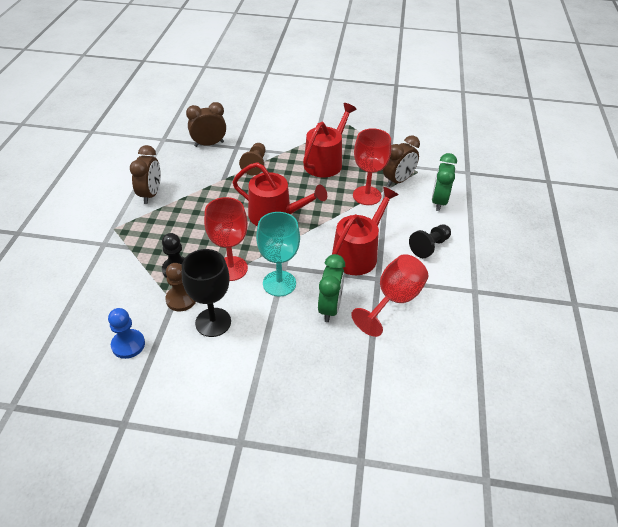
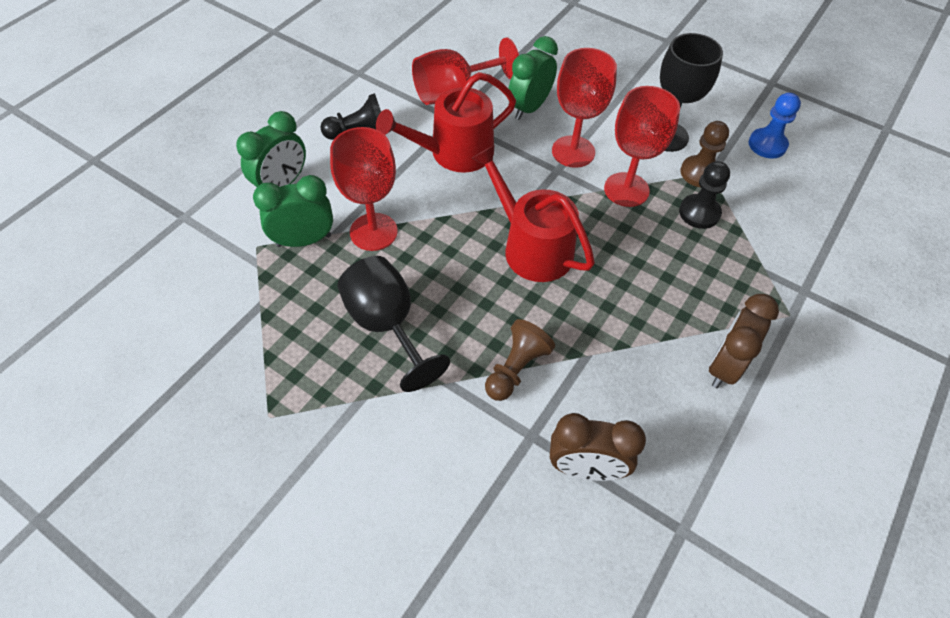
camera: 155 degrees left, 10 degrees up
turquoise goblet [256,212,300,297] -> red goblet [552,48,617,168]
red watering can [303,103,357,177] -> black goblet [337,256,450,392]
brown clock [383,135,420,187] -> green clock [253,175,333,247]

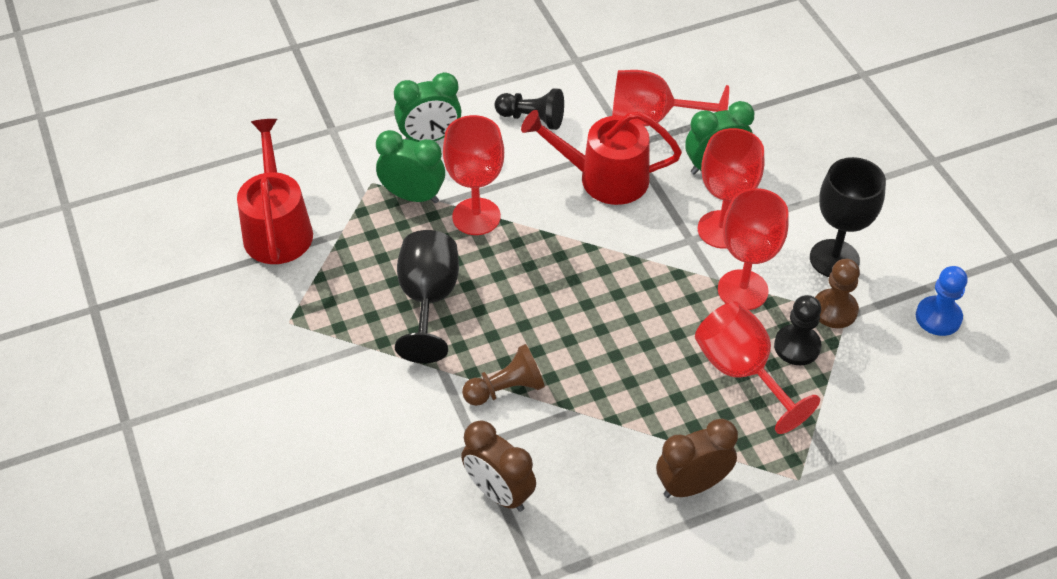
camera: 35 degrees right, 5 degrees down
red watering can [471,145,595,282] -> red watering can moved to [237,119,313,264]
none -> red goblet [695,301,820,434]

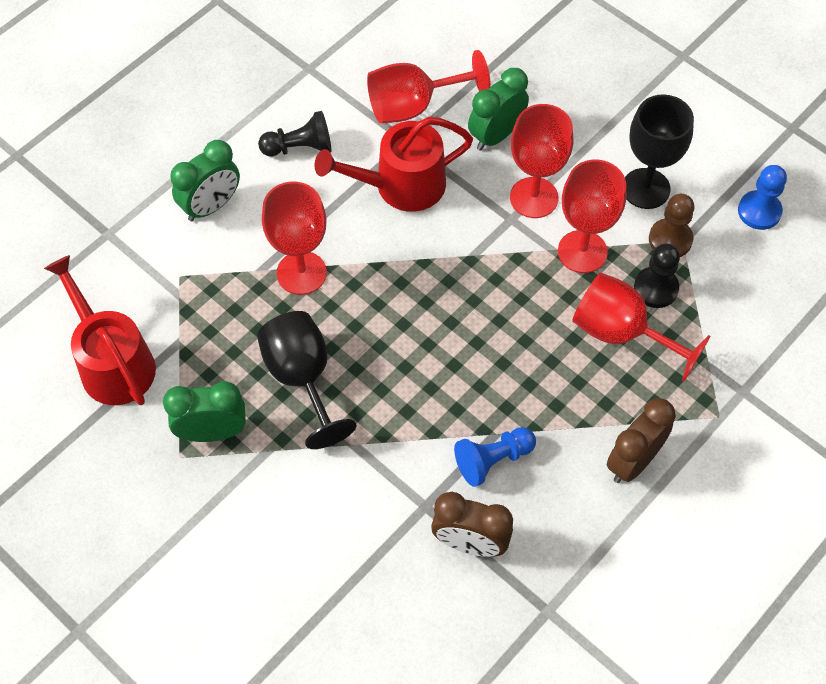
camera: 25 degrees left, 10 degrees up
green clock [376,130,445,203] -> green clock moved to [163,381,246,442]
brown pawn [462,344,545,406] -> none
none -> blue pawn [454,427,536,487]

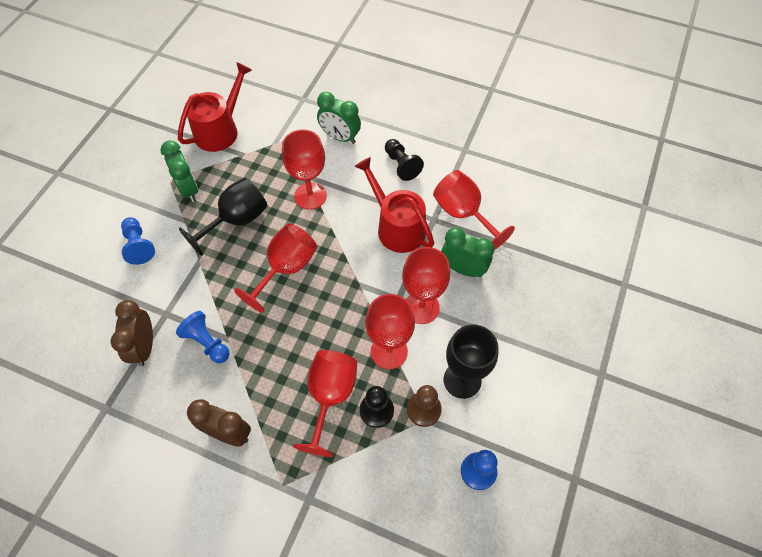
camera: 70 degrees right, 0 degrees up
none -> blue pawn [121,217,155,265]
none -> red goblet [234,223,317,313]

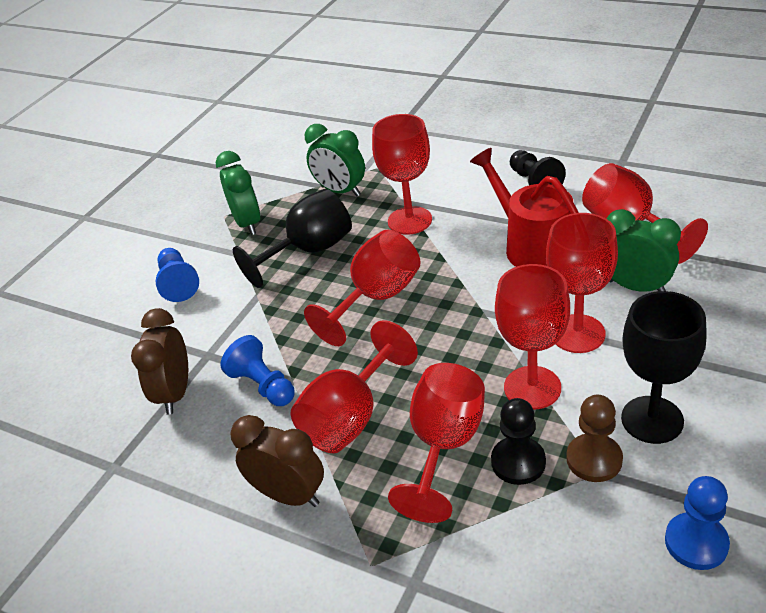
camera: 10 degrees right, 20 degrees down
red watering can [178,62,252,152] -> none
green clock [317,92,361,144] -> green clock moved to [305,124,365,197]
none -> red goblet [291,320,418,453]

